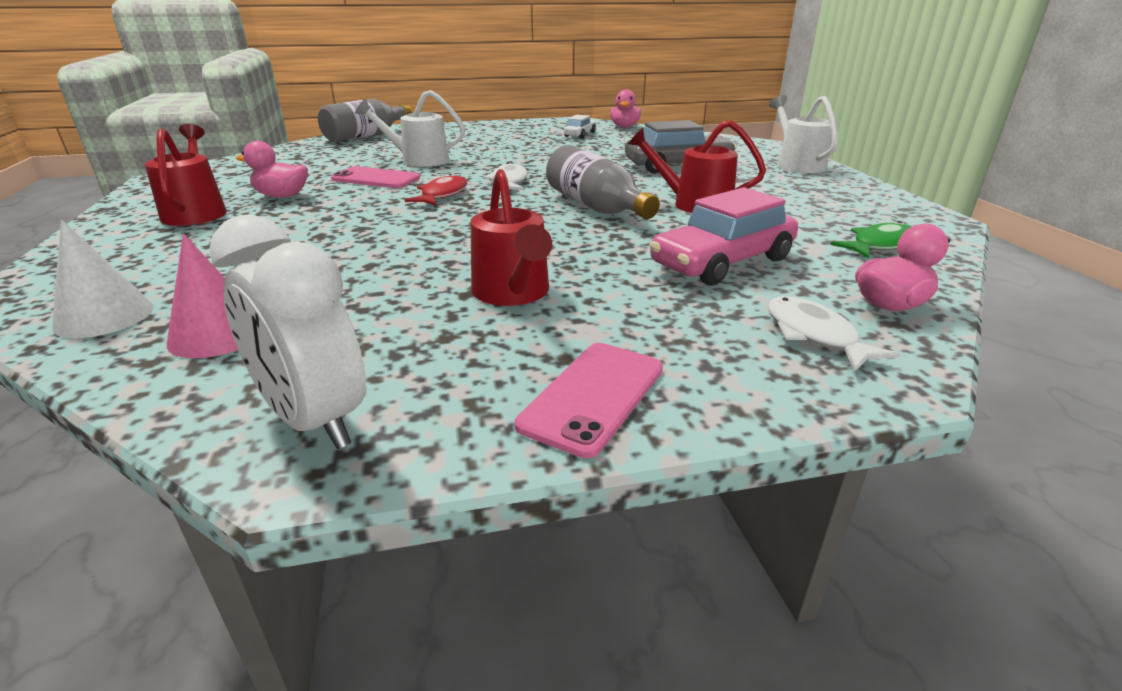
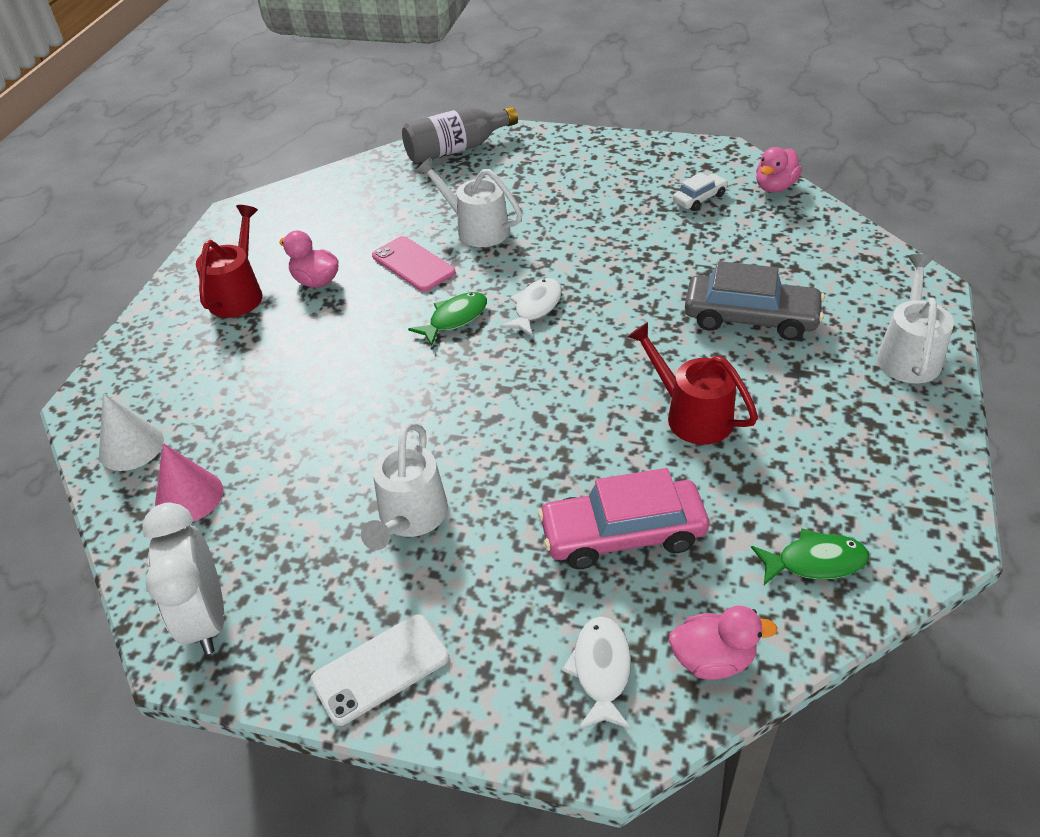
camera: 30 degrees right, 15 degrees up
red fish [405,174,467,206] -> green fish [408,292,487,346]
red watering can [471,169,552,306] -> white watering can [361,422,448,550]
pink phone [515,343,663,458] -> white phone [310,614,449,726]
grey bottle [546,145,660,219] -> none

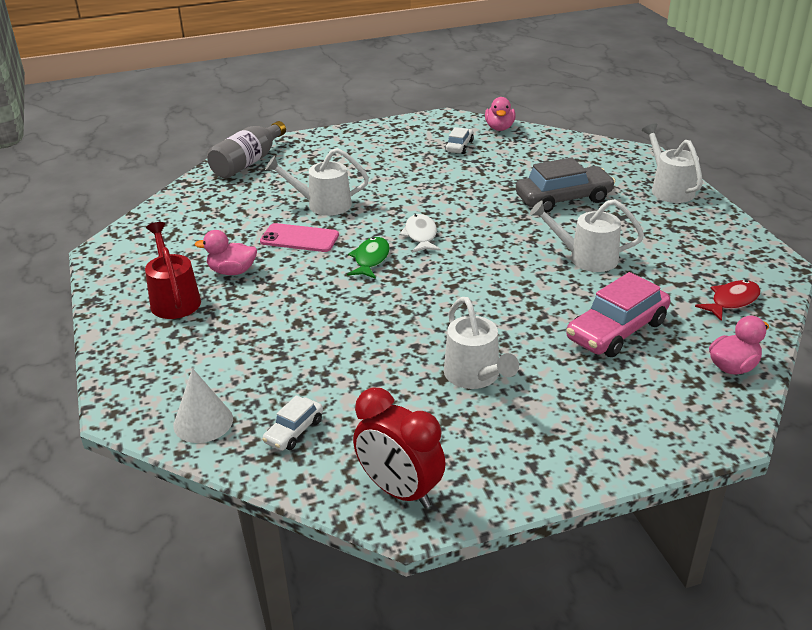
camera: 35 degrees left, 10 degrees down
white clock [142,502,224,655] -> red clock [353,387,446,508]
pink cone [155,443,223,522] -> white car [262,395,323,451]
white phone [310,614,449,726] -> none
white fish [562,617,631,729] -> none
red watering can [627,322,758,445] -> white watering can [529,199,644,272]
green fish [751,528,869,585] -> red fish [695,280,761,321]

